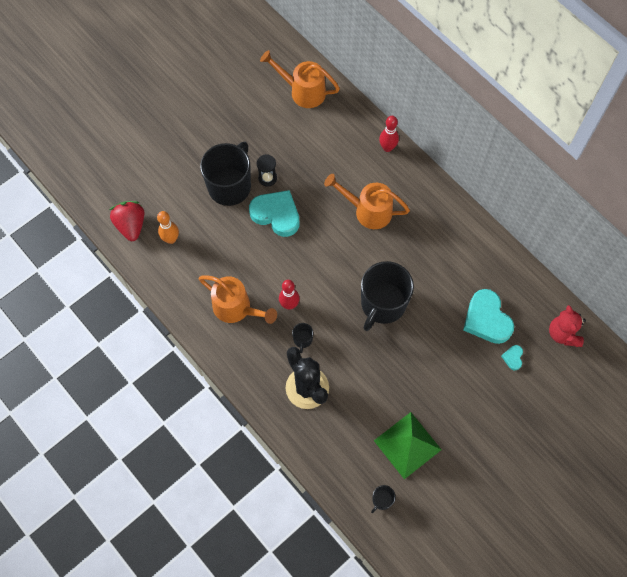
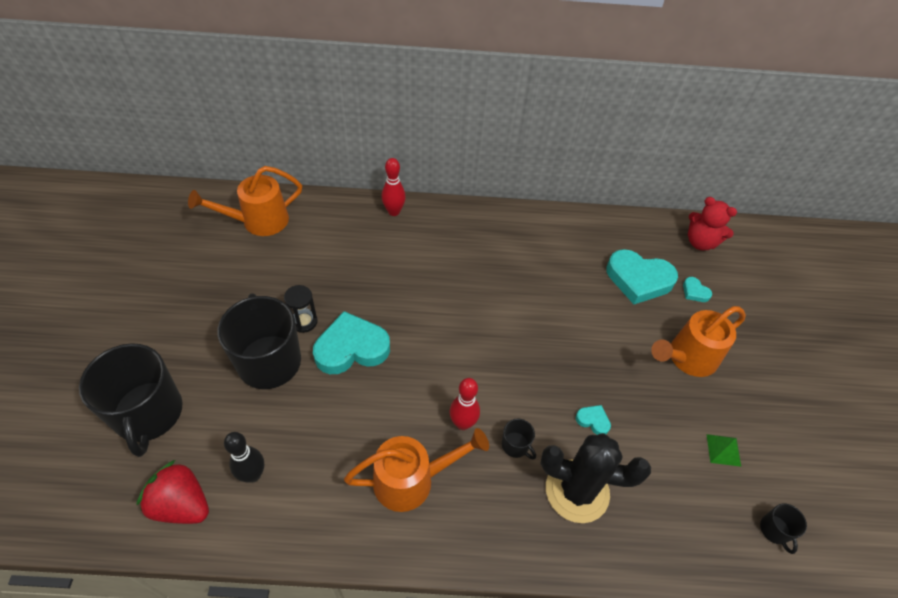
camera: 50 degrees left, 15 degrees down
orange bowling pin [157,211,179,244] -> black bowling pin [224,432,264,483]
orange watering can [324,174,410,229] -> orange watering can moved to [651,306,746,377]
black mug [361,261,414,331] -> black mug moved to [79,343,183,457]
green pyramid [374,412,442,479] -> green pyramid [706,434,741,467], size x0.46
none -> turquoise heart [576,405,611,435]

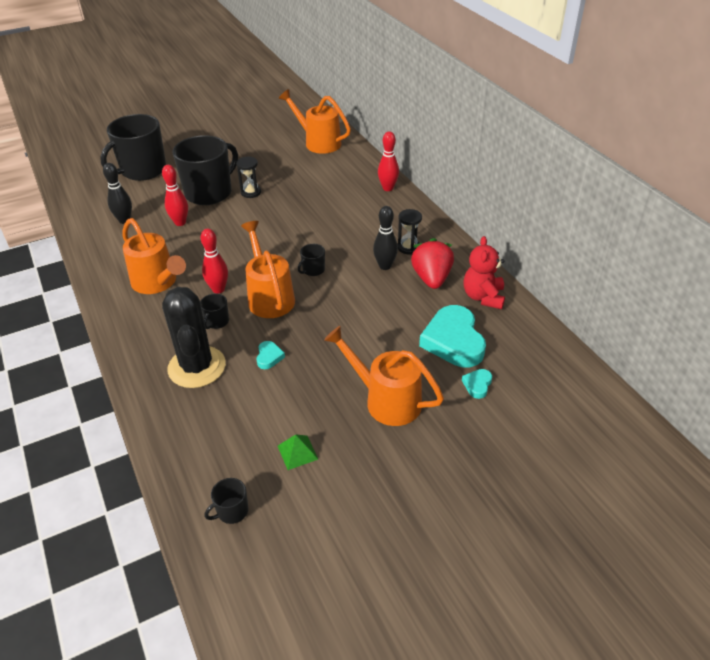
camera: 65 degrees right, 10 degrees down
red strawberry [136,460,209,524] -> red strawberry moved to [411,238,454,289]
turquoise heart [313,311,390,374] -> none
red teddy bear [688,197,737,250] -> red teddy bear moved to [463,236,505,309]
none -> red bowling pin [162,165,188,226]
none -> orange watering can [241,221,295,318]
none -> black mug [298,244,325,276]
none -> black bowling pin [373,206,398,270]
none -> black hourglass [398,209,422,254]

